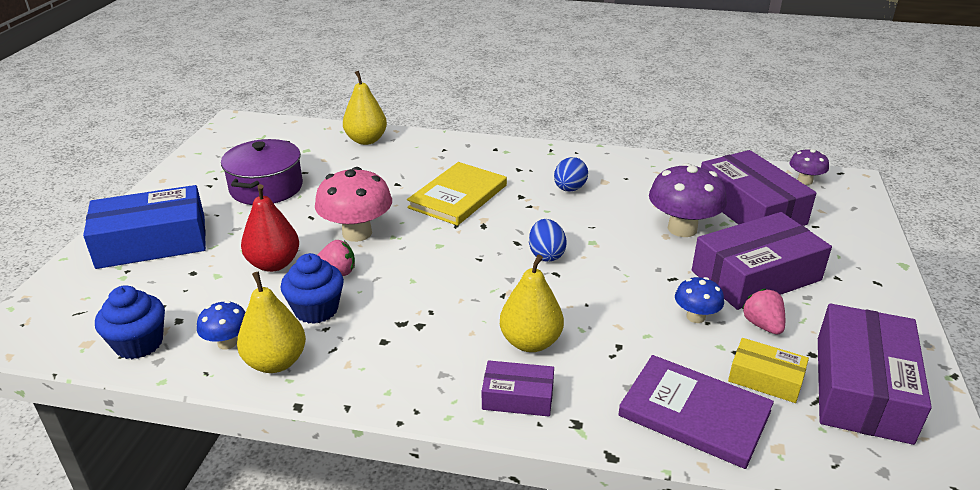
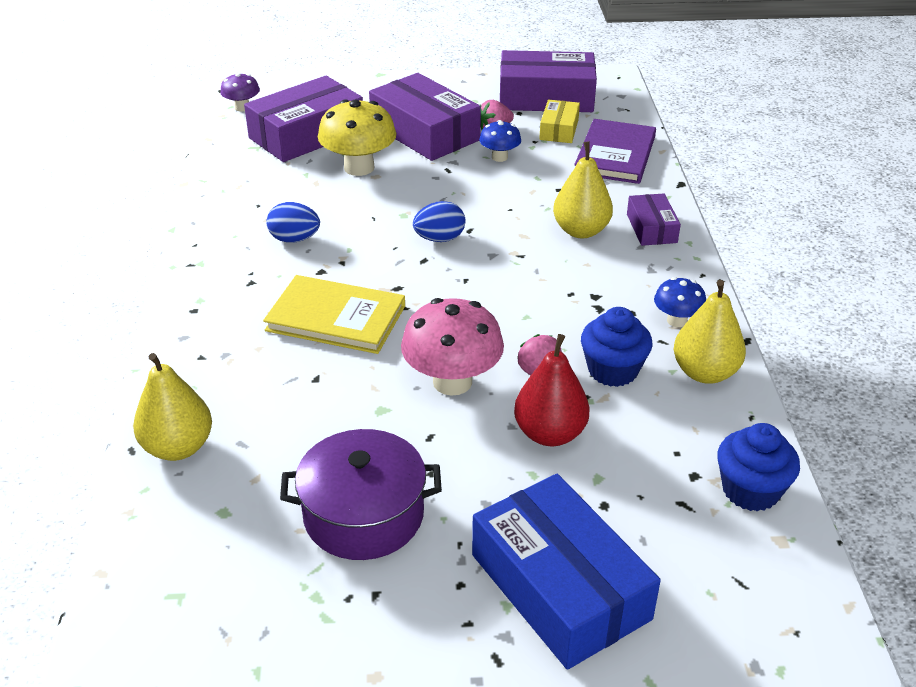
camera: 105 degrees left, 5 degrees up
blue mushroom [197,301,245,349] -> blue mushroom moved to [654,277,706,327]
purple mushroom [649,163,727,237] -> yellow mushroom [318,99,397,176]

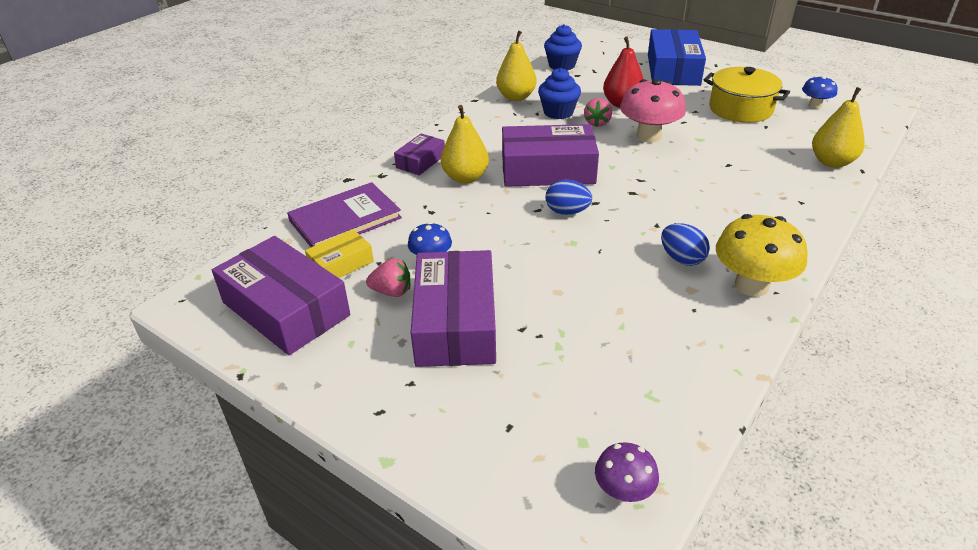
camera: 140 degrees left, 0 degrees up
purple box [244,76,363,162] -> purple box moved to [502,124,599,187]
yellow book [263,275,405,354] -> none
purple pot [280,429,442,560] -> yellow pot [704,67,790,123]
yellow mushroom [318,99,397,176] -> yellow mushroom moved to [716,214,808,297]
blue mushroom [654,277,706,327] -> blue mushroom moved to [802,76,837,109]

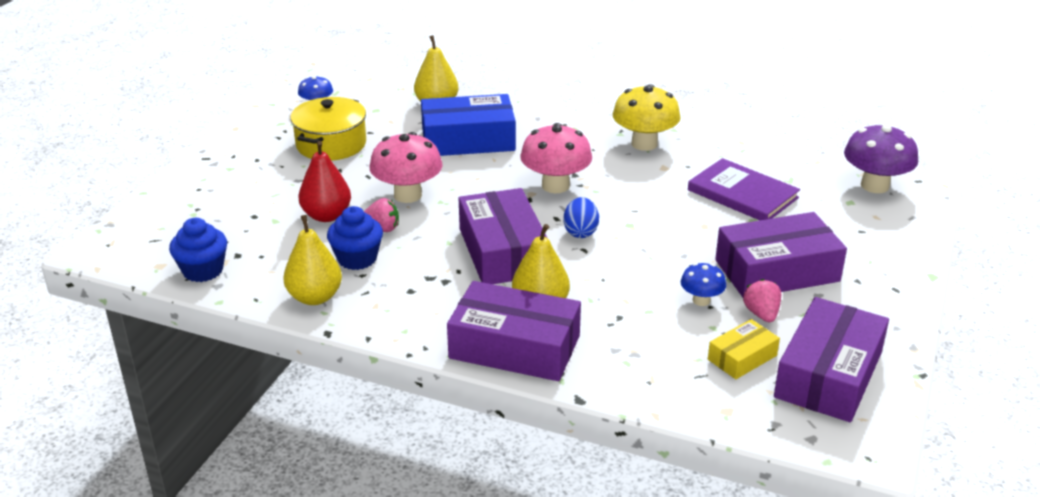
camera: 105 degrees left, 5 degrees down
purple book [287,182,402,247] -> purple book moved to [688,158,800,220]
yellow box [305,229,374,278] -> yellow box turned 75 degrees counterclockwise [708,319,780,379]
purple box [394,133,445,175] -> purple box [447,281,581,381], size x1.94
purple mushroom [595,443,659,502] -> purple mushroom [844,123,918,193], size x1.82
blue box [648,29,706,86] -> blue box moved to [421,94,516,156]
blue egg [661,223,710,266] -> none
none -> pink mushroom [520,123,592,193]

